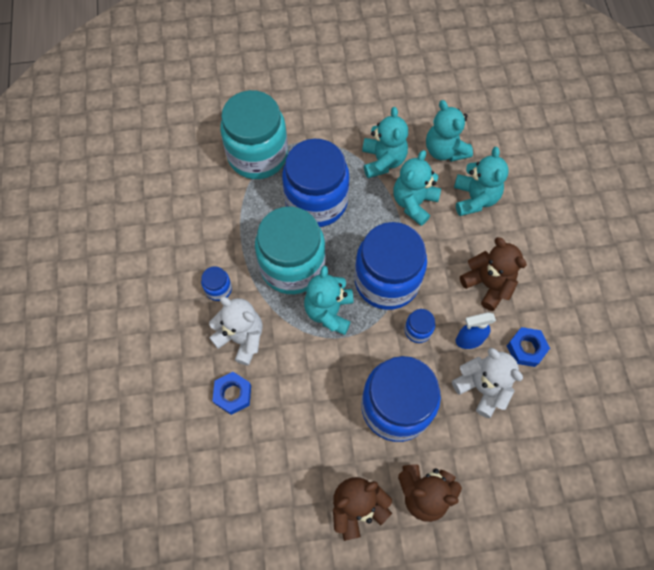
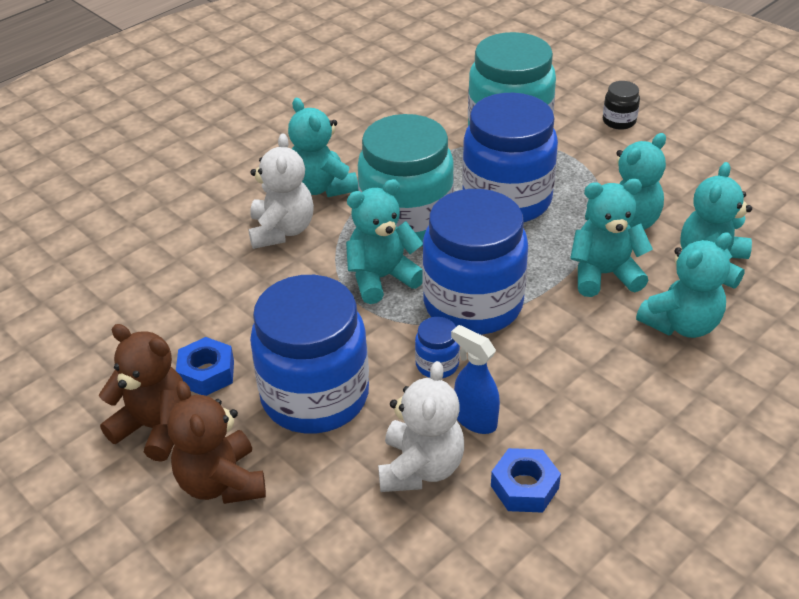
camera: 55 degrees right, 25 degrees down
blue jar [201,267,232,301] -> turquoise teddy bear [288,98,358,197]
blue nut [212,372,251,415] -> blue nut moved to [176,337,234,396]
brown teddy bear [460,237,527,311] -> none
none -> black jar [603,81,640,130]

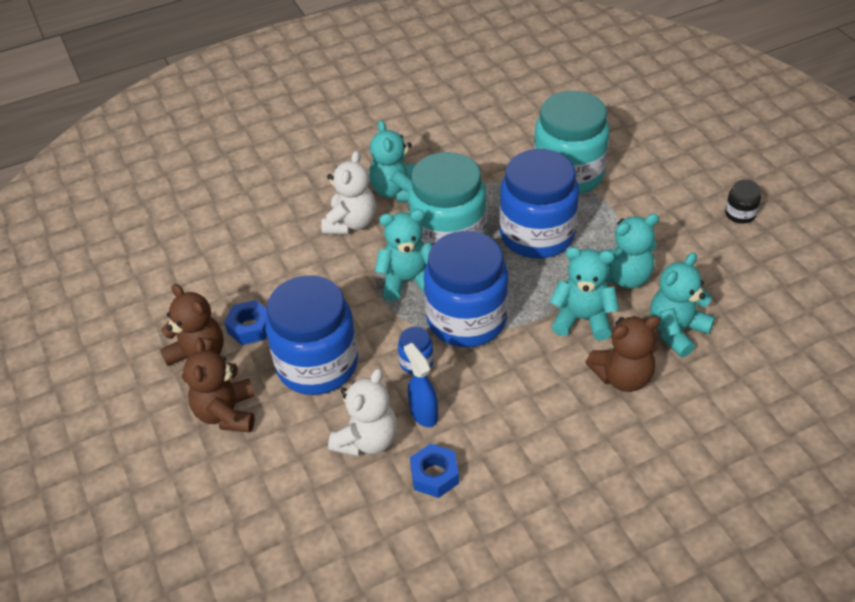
camera: 20 degrees right, 5 degrees up
black jar [603,81,640,130] -> black jar moved to [725,180,761,224]
turquoise teddy bear [636,233,732,338] -> brown teddy bear [586,316,661,392]

